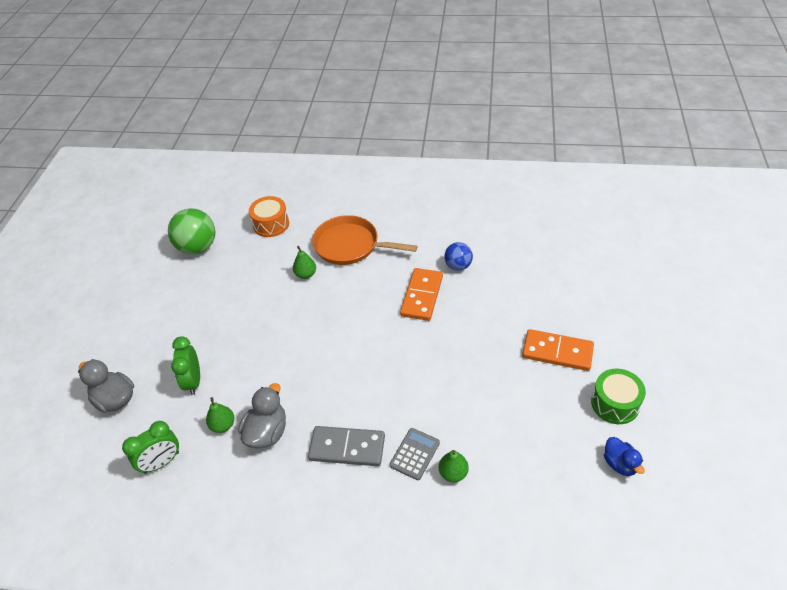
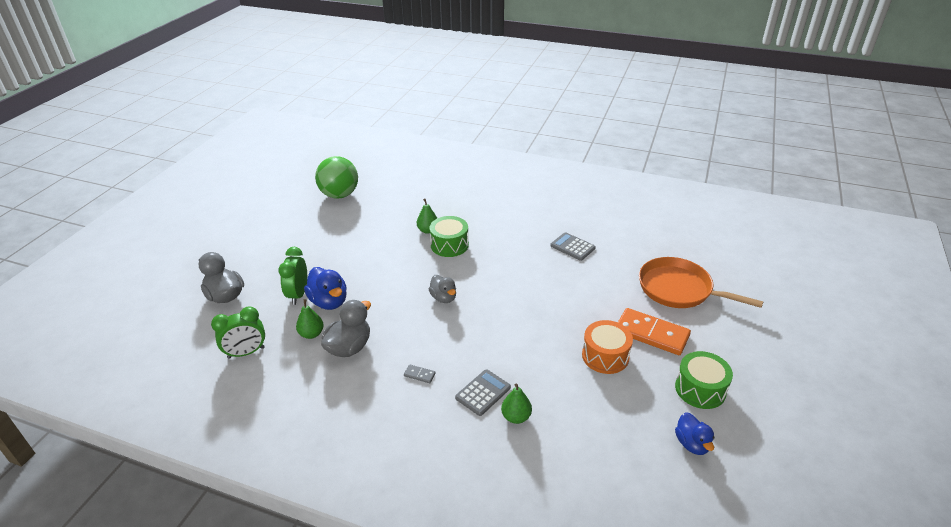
camera: 10 degrees right, 10 degrees down
orange drum [249,196,289,237] -> orange drum moved to [582,320,633,374]
grey domino [308,426,385,466] -> grey domino [404,364,436,383], size x0.40
orange pan [312,215,417,265] -> orange pan moved to [639,257,763,308]
orange domino [400,268,443,321] -> none
blue ball [444,242,473,271] -> grey calculator [550,232,596,261]
none -> blue duck [304,267,347,310]
none -> grey duck [429,275,456,303]
none -> green drum [430,216,469,257]

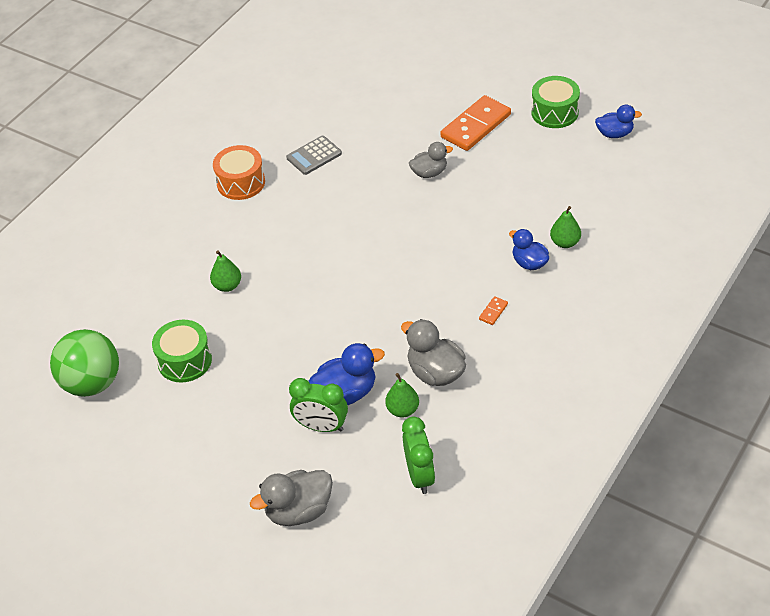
camera: 75 degrees left, 10 degrees up
grey domino [404,364,436,383] -> orange domino [479,296,508,325]
grey duck [429,275,456,303] -> grey duck moved to [409,142,453,178]
green drum [430,216,469,257] -> green drum moved to [152,320,212,383]
grey calculator [455,369,511,416] -> blue duck [509,229,549,270]
orange drum [582,320,633,374] -> orange drum moved to [213,145,265,200]
orange pan [639,257,763,308] -> none

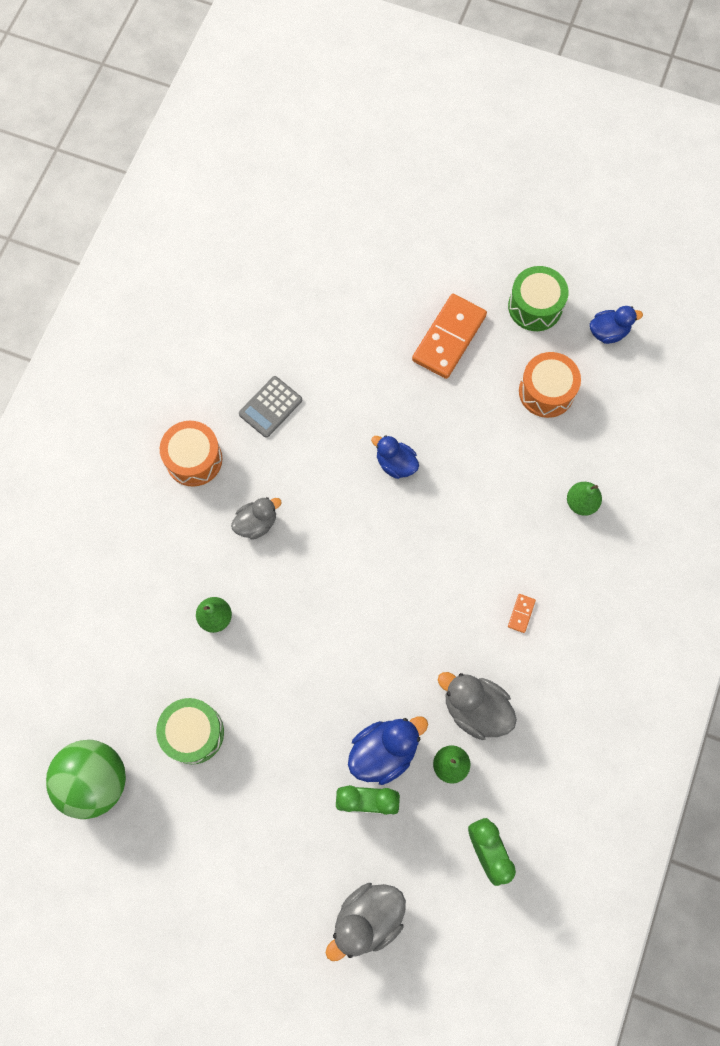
camera: 15 degrees left, 25 degrees up
grey duck [409,142,453,178] -> grey duck moved to [231,497,282,540]
blue duck [509,229,549,270] -> blue duck moved to [371,435,419,479]
none -> orange drum [519,352,581,418]

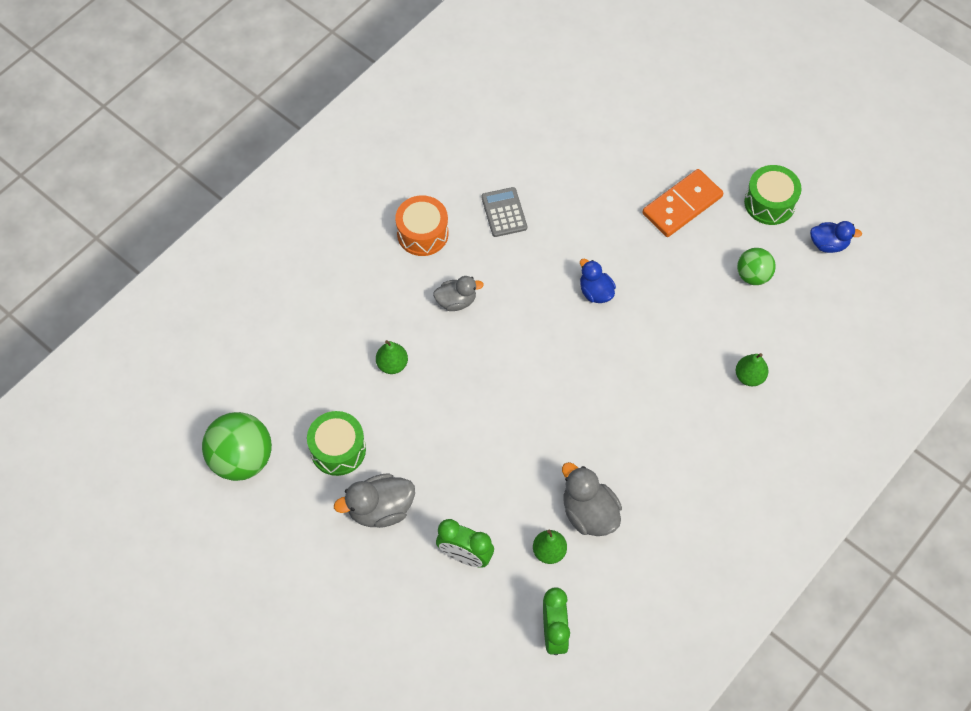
camera: 20 degrees right, 10 degrees down
grey calculator [239,376,302,438] -> grey calculator turned 105 degrees clockwise [481,187,527,237]
grey duck [326,883,406,961] -> grey duck moved to [334,473,415,528]
blue duck [348,716,428,785] -> none
orange domino [508,594,536,633] -> none
orange drum [519,352,581,418] -> green ball [737,248,776,285]

